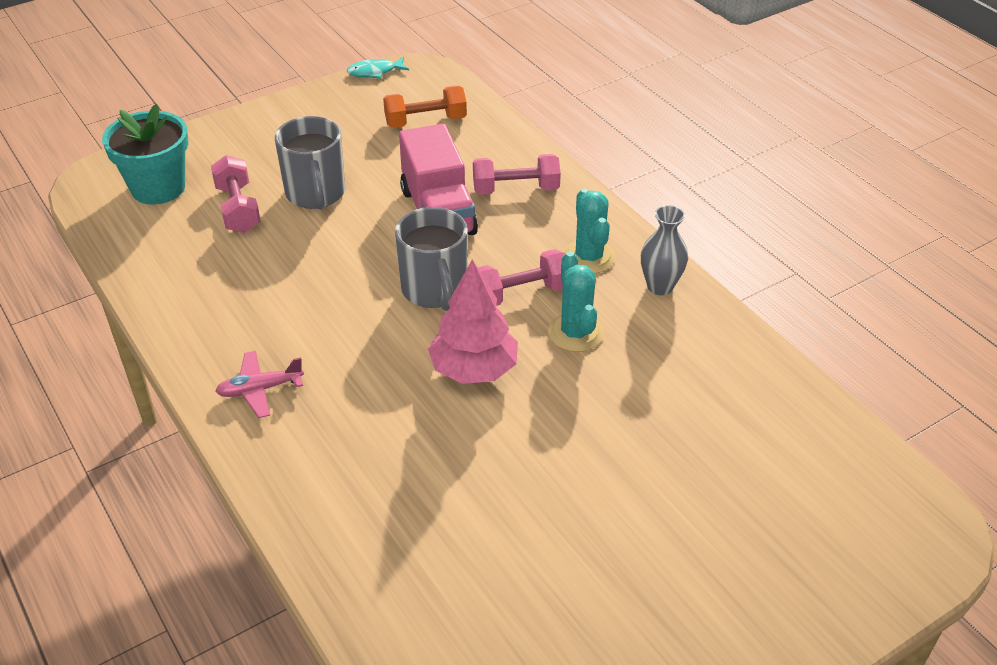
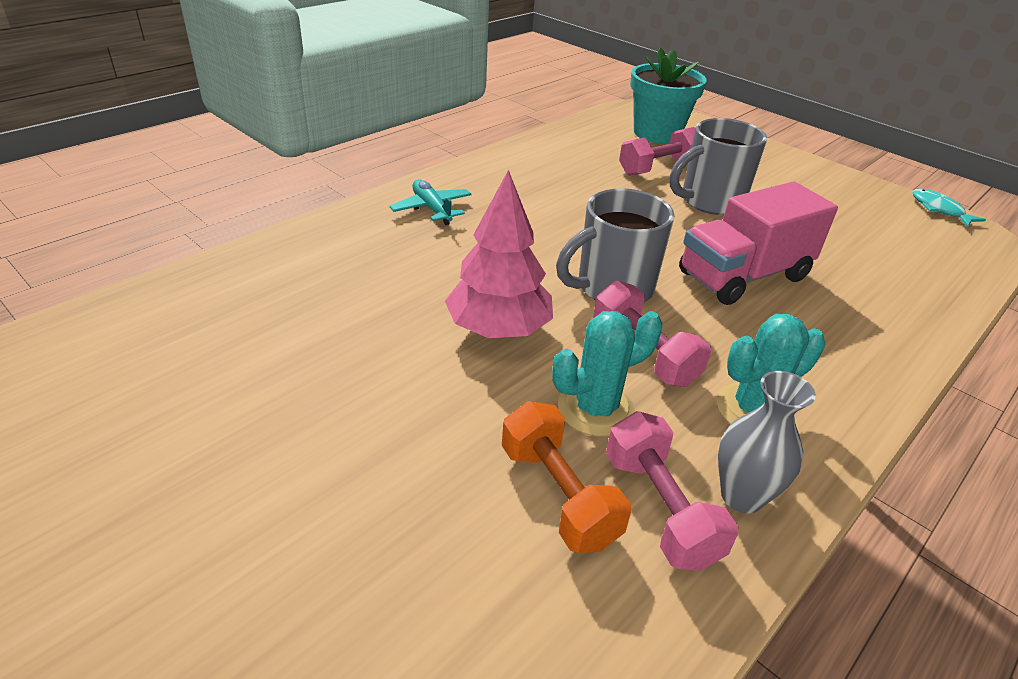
camera: 75 degrees right, 5 degrees down
pink plane [216,351,304,418] -> turquoise plane [389,180,472,225]
orange dumbbell [383,85,467,128] -> orange dumbbell moved to [502,401,631,553]
pink dumbbell [473,154,561,195] -> pink dumbbell moved to [606,411,739,571]

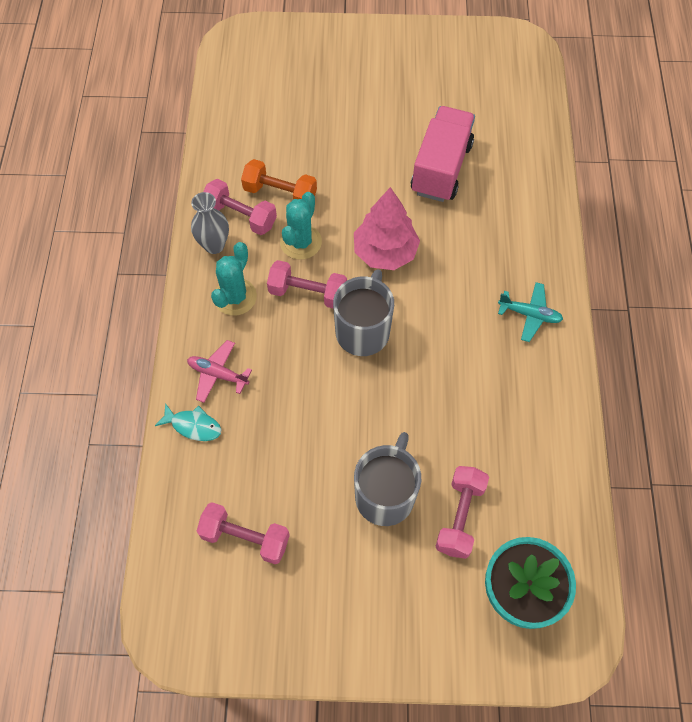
camera: 140 degrees right, 25 degrees up
pink truck [679,182,838,305] -> pink truck moved to [411,106,475,202]
turquoise fish [912,189,986,227] -> turquoise fish moved to [155,403,221,441]
none -> pink plane [187,340,252,403]
none -> pink dumbbell [197,502,290,564]

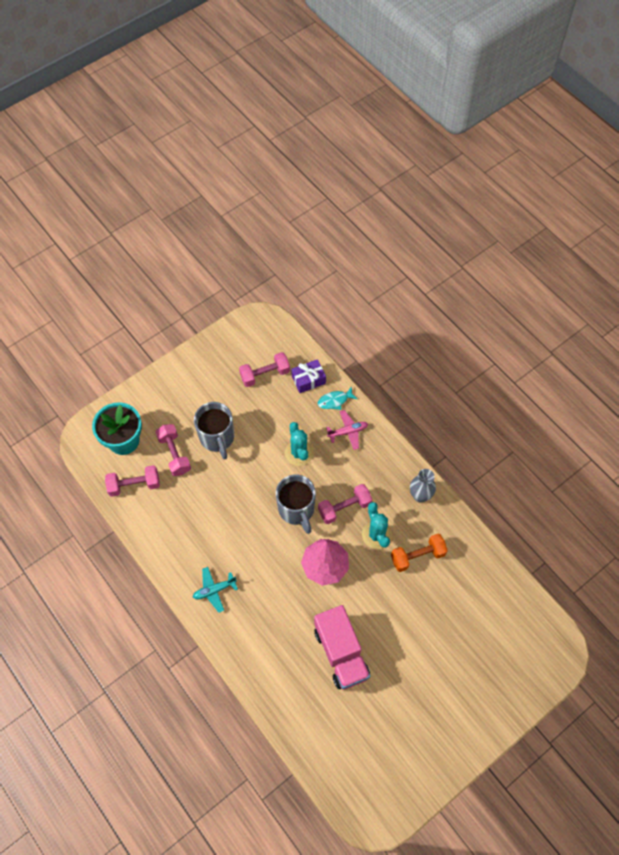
camera: 140 degrees right, 0 degrees up
pink dumbbell [203,179,277,235] -> pink dumbbell moved to [105,465,160,497]
turquoise cactus [211,242,257,316] -> turquoise cactus moved to [285,422,314,466]
none -> purple gift [291,359,326,393]

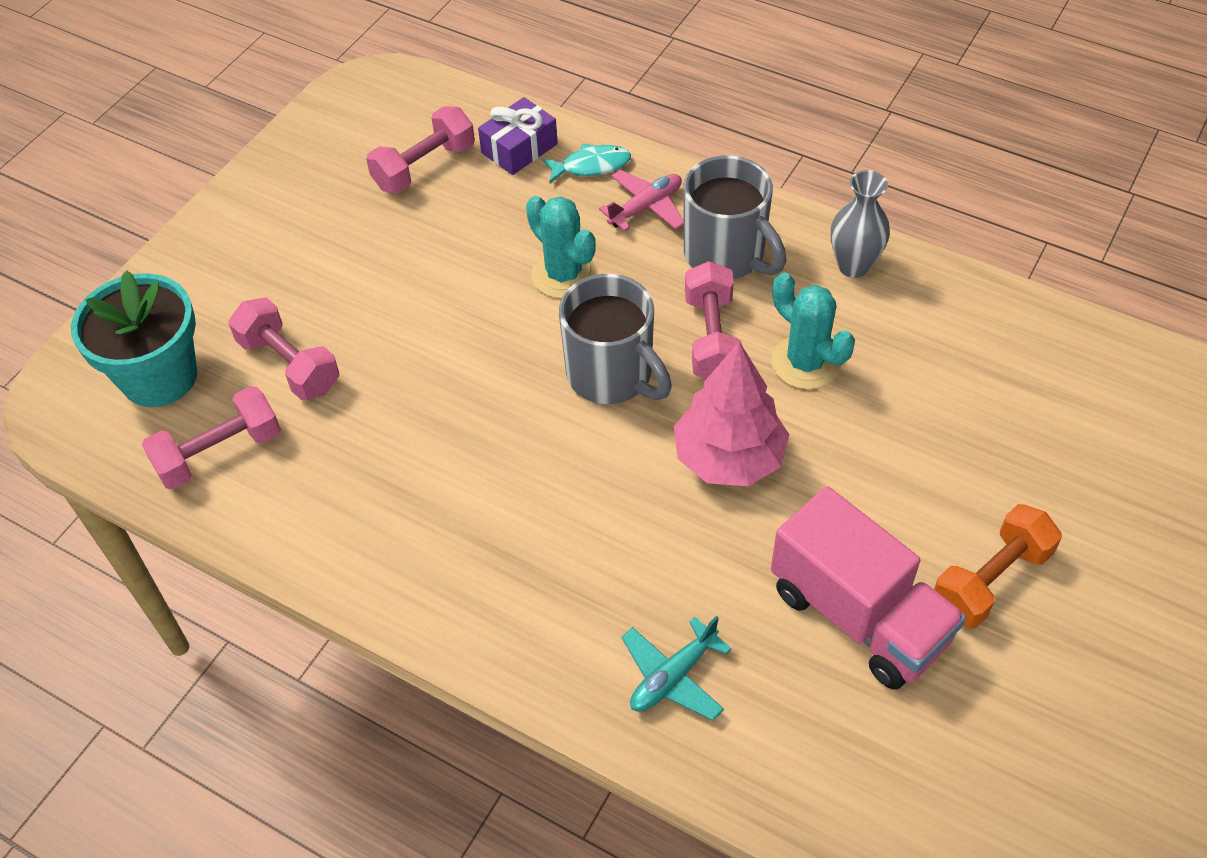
camera: 20 degrees left, 10 degrees down
turquoise plane [193,567,238,613] -> turquoise plane moved to [621,616,732,720]
grey mug [194,402,234,460] -> grey mug moved to [683,155,786,279]
turquoise fish [318,386,357,410] -> turquoise fish turned 150 degrees counterclockwise [542,143,631,183]
pink dumbbell [318,484,372,524] -> pink dumbbell turned 45 degrees counterclockwise [685,261,742,379]
orange dumbbell [391,534,448,572] -> orange dumbbell moved to [934,504,1062,628]

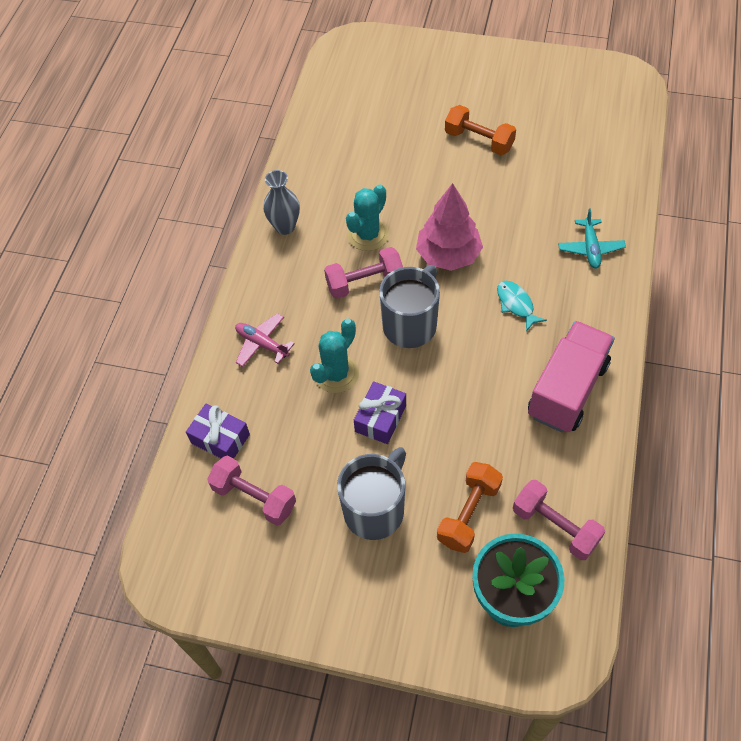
camera: 105 degrees left, 5 degrees up
pink dumbbell [228,297,339,400] -> orange dumbbell [437,462,503,553]
turquoise fish [542,143,631,183] -> turquoise fish moved to [497,281,547,332]
turquoise plane [621,616,732,720] -> turquoise plane turned 60 degrees clockwise [558,208,626,269]
grey mug [683,155,786,279] -> grey mug moved to [337,447,406,540]
pink truck [771,486,966,690] -> pink truck moved to [528,321,615,433]
none -> purple gift [354,381,406,444]

